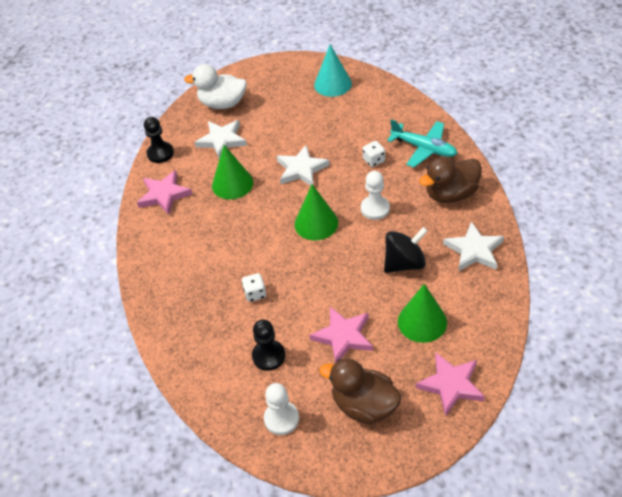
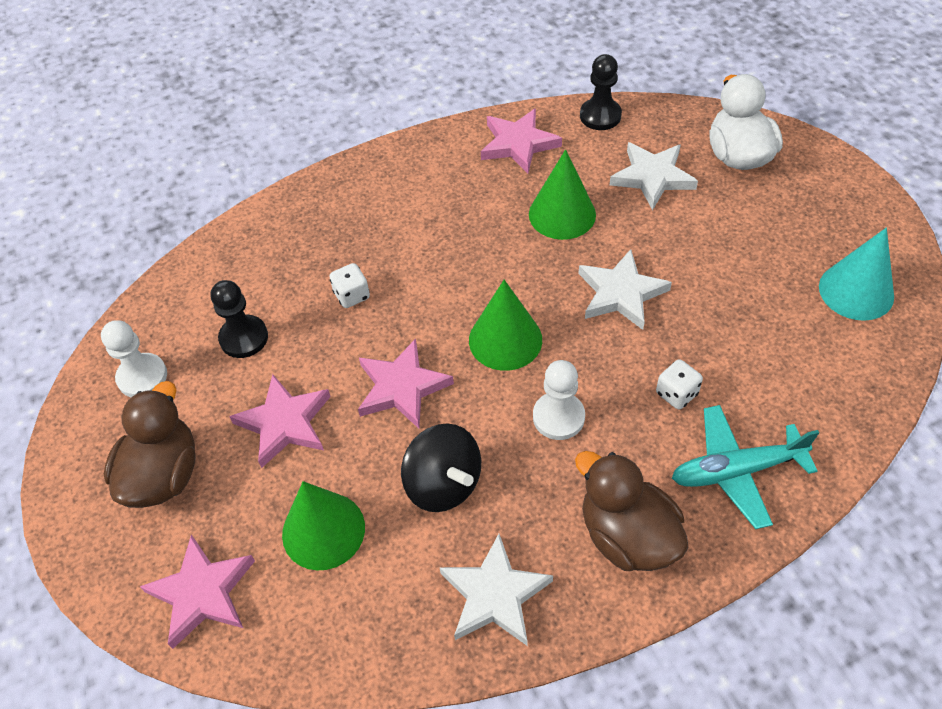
camera: 75 degrees right, 5 degrees up
turquoise plane [387,119,458,167] -> turquoise plane turned 60 degrees clockwise [672,405,819,529]
none -> pink star [358,339,454,428]

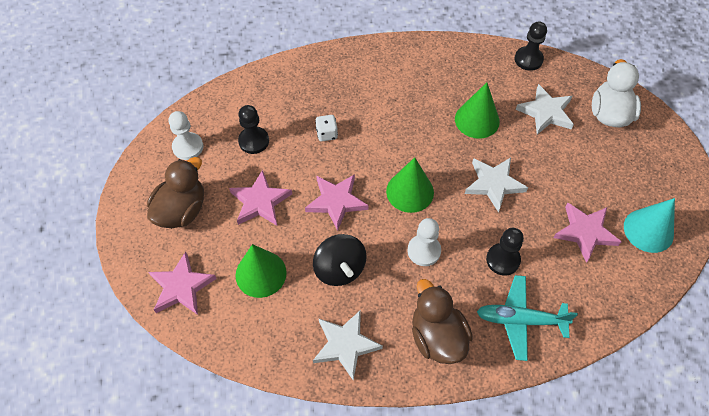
camera: 15 degrees right, 5 degrees up
pink star [481,108,562,174] -> pink star moved to [553,202,621,263]
white dice [656,359,703,409] -> black pawn [486,228,524,276]

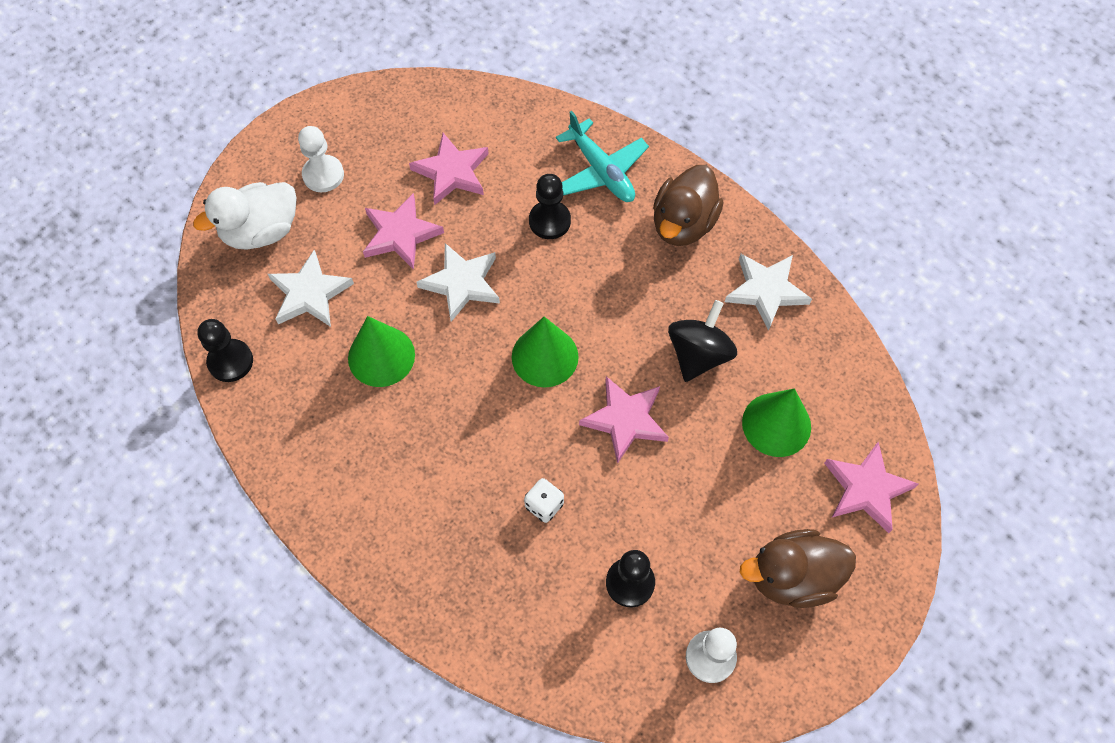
camera: 130 degrees left, 5 degrees up
pink star [229,170,292,225] -> pink star moved to [363,193,444,270]
white pawn [407,218,441,266] -> white pawn moved to [298,126,344,192]
turquoise cone [624,198,675,253] -> none

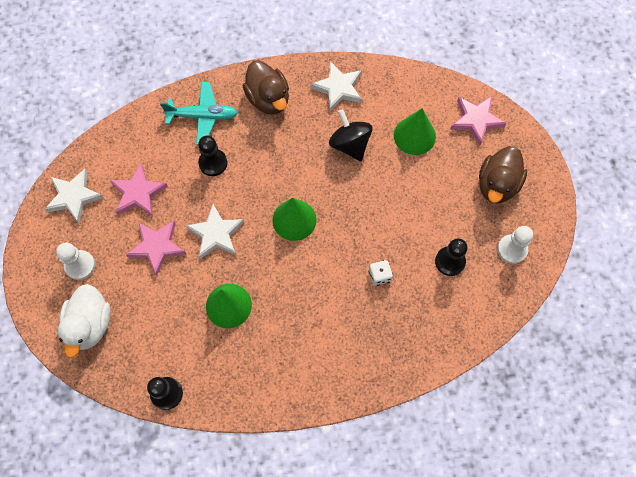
camera: 55 degrees left, 5 degrees up
white star [268,250,354,327] -> white star moved to [45,169,104,223]
pink star [579,376,669,464] -> none

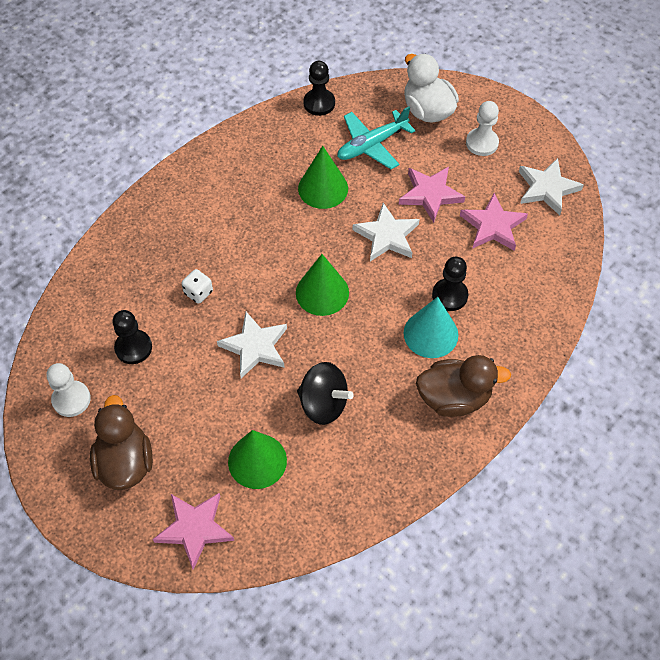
camera: 145 degrees right, 10 degrees down
turquoise plane [160,82,238,145] -> turquoise plane moved to [337,106,415,169]
brown duck [243,60,289,115] -> brown duck turned 150 degrees clockwise [416,355,511,417]
white star [310,61,362,111] -> white star moved to [217,312,287,378]
none -> turquoise cone [404,297,458,358]

